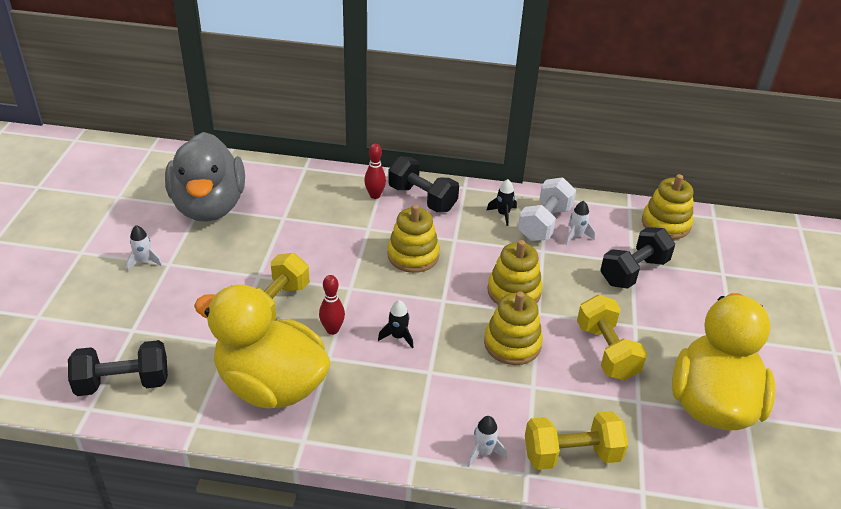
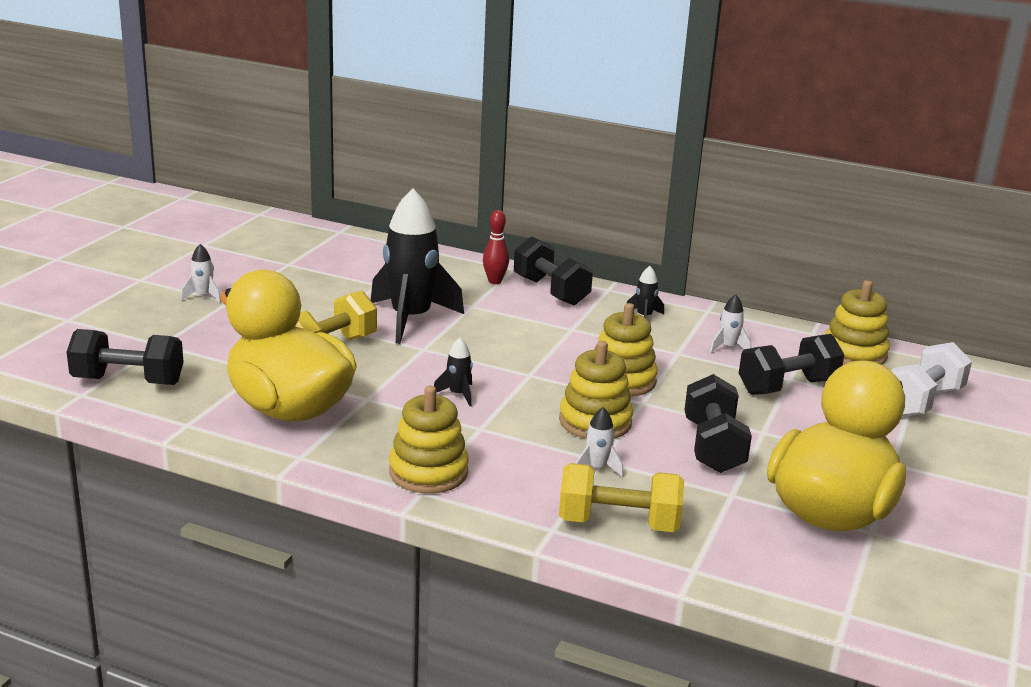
camera: 15 degrees right, 15 degrees down
grey duck [165,132,245,222] -> none
red bowling pin [319,275,345,335] -> none
yellow stacking toy [387,204,440,273] -> yellow stacking toy moved to [389,386,469,494]
white rocket [467,416,507,467] -> white rocket moved to [576,407,624,477]
white dumbbell [518,177,576,241] -> white dumbbell moved to [891,342,972,416]
yellow dumbbell [577,295,647,380] -> black dumbbell [684,374,752,473]
none -> black rocket [371,189,464,344]

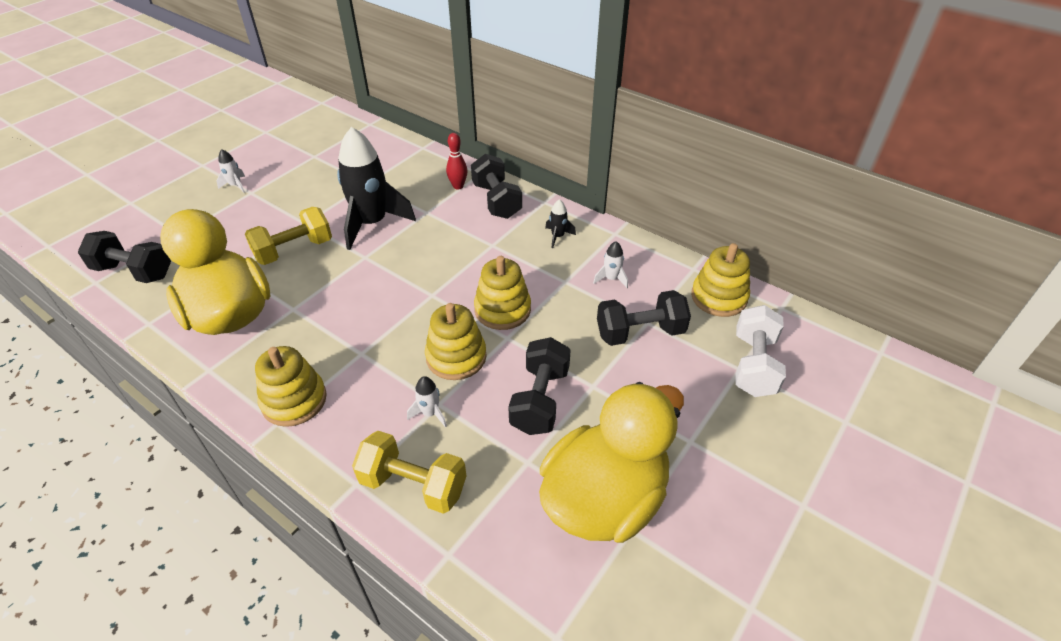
camera: 15 degrees right, 20 degrees up
black rocket [434,338,473,406] -> none
white dumbbell [891,342,972,416] -> white dumbbell turned 45 degrees counterclockwise [735,305,786,397]

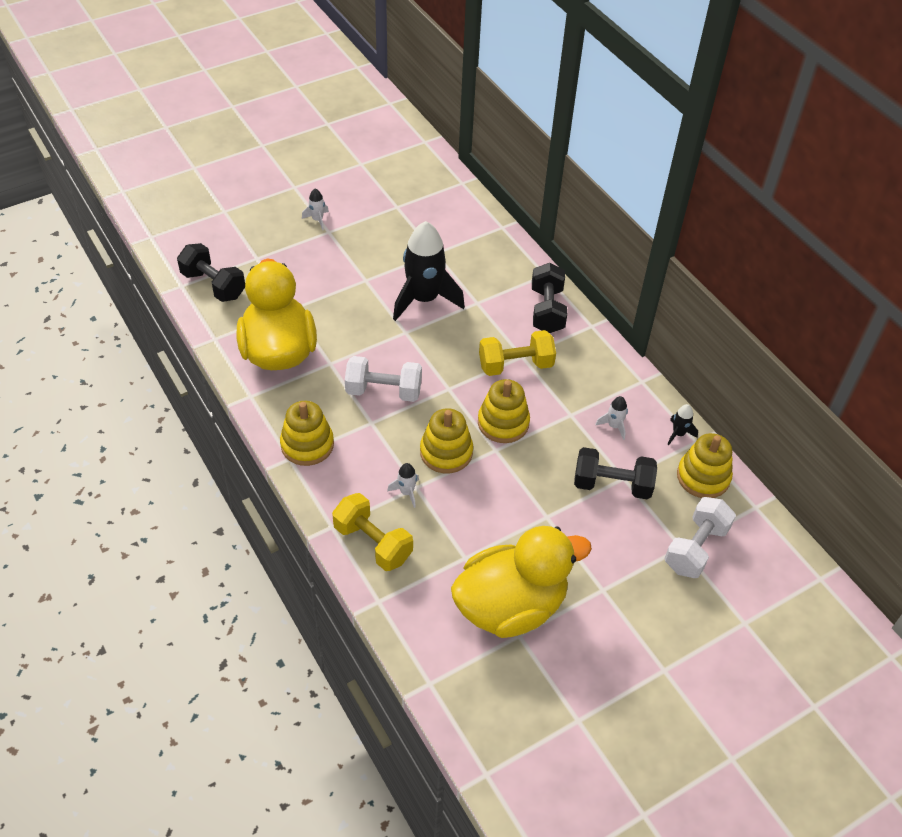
camera: 20 degrees right, 5 degrees up
yellow dumbbell [245,207,332,265] -> yellow dumbbell moved to [479,330,556,376]
red bowling pin [446,133,468,190] -> none
black dumbbell [508,337,571,435] -> none
black rocket [545,199,576,248] -> black rocket moved to [667,404,698,445]
none -> white dumbbell [345,356,422,402]

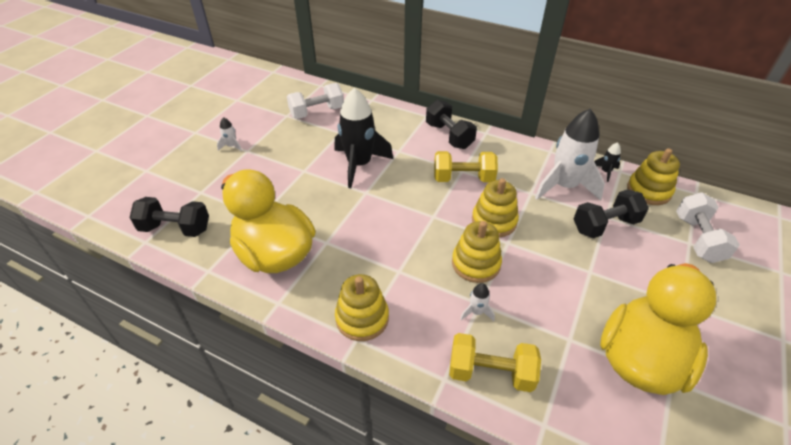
camera: 30 degrees left, 5 degrees down
white dumbbell [345,356,422,402] -> white dumbbell moved to [287,83,344,119]
yellow dumbbell [479,330,556,376] -> yellow dumbbell turned 45 degrees clockwise [434,151,498,182]
white rocket [595,396,628,440] -> white rocket [535,109,605,201], size x2.40

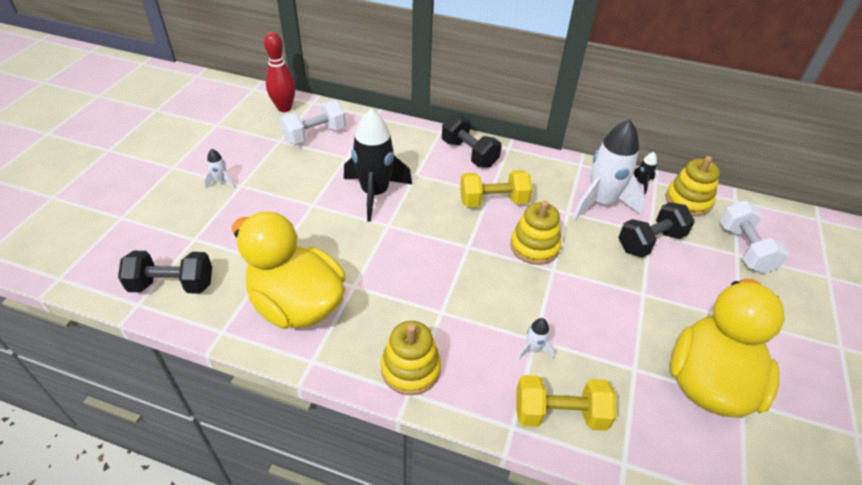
camera: 10 degrees left, 0 degrees up
yellow stacking toy [452,221,502,283] -> none
none -> red bowling pin [264,32,295,112]

